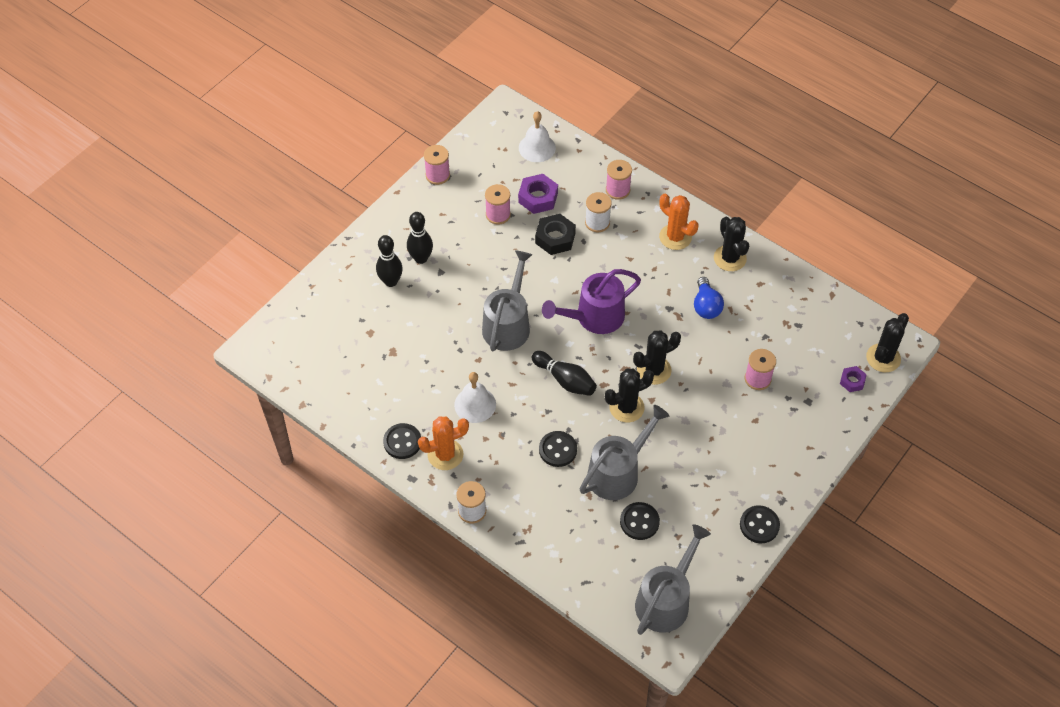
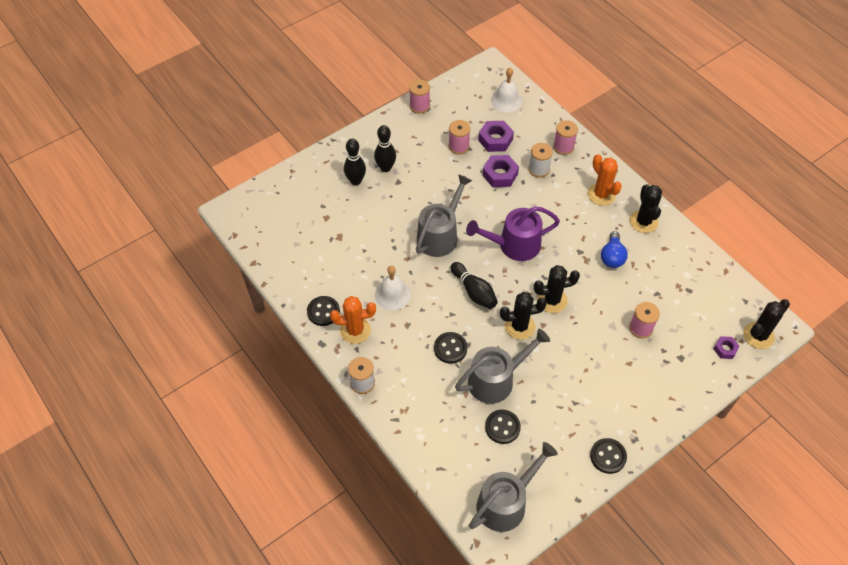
camera: 15 degrees right, 0 degrees up
black nut [535,214,576,255] -> purple nut [482,155,519,187]

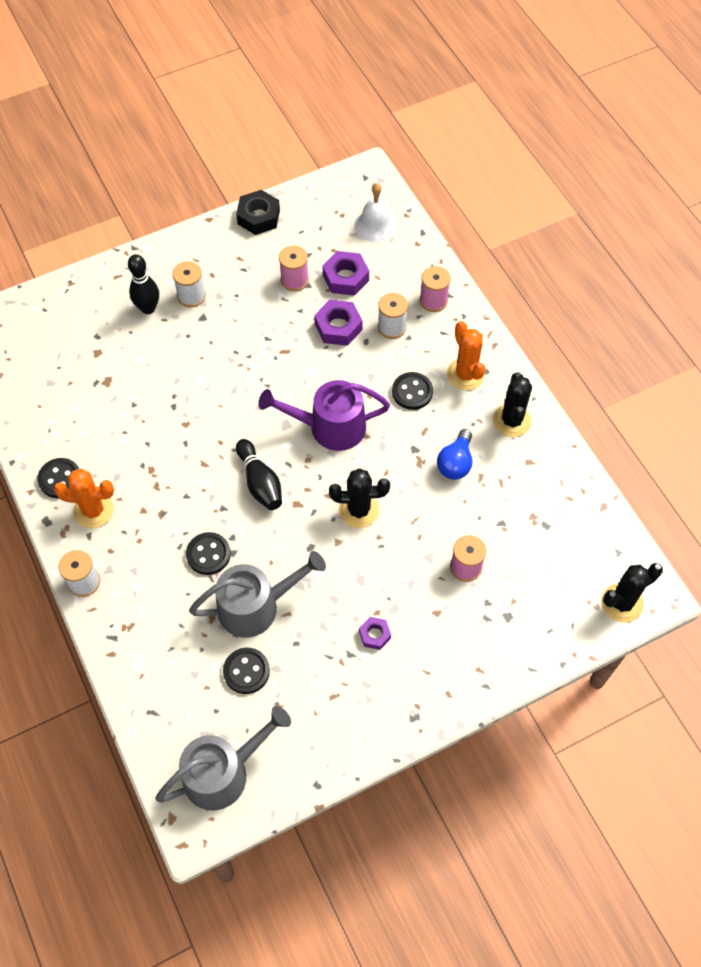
camera: 10 degrees right, 5 degrees up
black bowling pin [374,125,396,172] -> white spool [172,261,206,307]
white bell [375,266,411,310] -> none
pink spool [409,80,430,114] -> black nut [236,190,280,235]
grey watering can [416,174,472,257] -> none
black cactus [500,292,547,340] -> none
black button [590,438,627,474] -> black button moved to [392,372,433,410]
purple nut [714,336,740,359] -> purple nut moved to [359,617,391,650]

